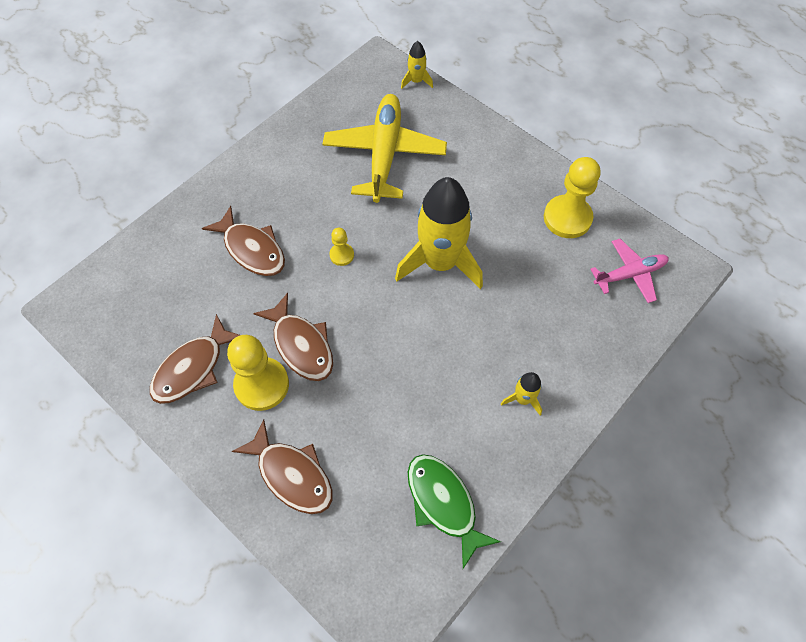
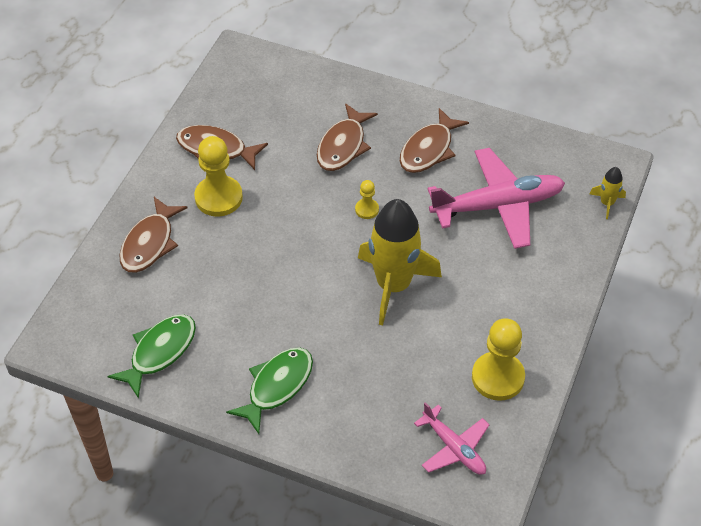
camera: 70 degrees right, 10 degrees down
brown fish [253,293,333,381] -> brown fish moved to [400,108,469,173]
yellow plane [322,94,447,203] -> pink plane [428,148,565,249]
yellow rocket [501,372,542,415] -> green fish [226,348,313,434]

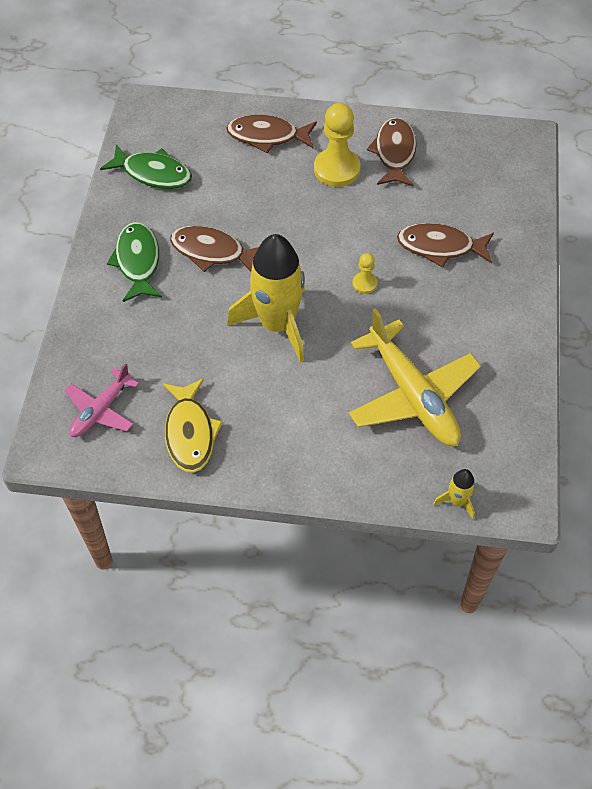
camera: 75 degrees right, 5 degrees up
green fish [226,348,313,434] -> green fish turned 120 degrees counterclockwise [107,222,162,302]
brown fish [400,108,469,173] -> brown fish moved to [170,226,259,272]
pink plane [428,148,565,249] -> yellow plane [349,308,481,446]
yellow pawn [472,318,525,401] -> yellow fish [162,378,223,473]

